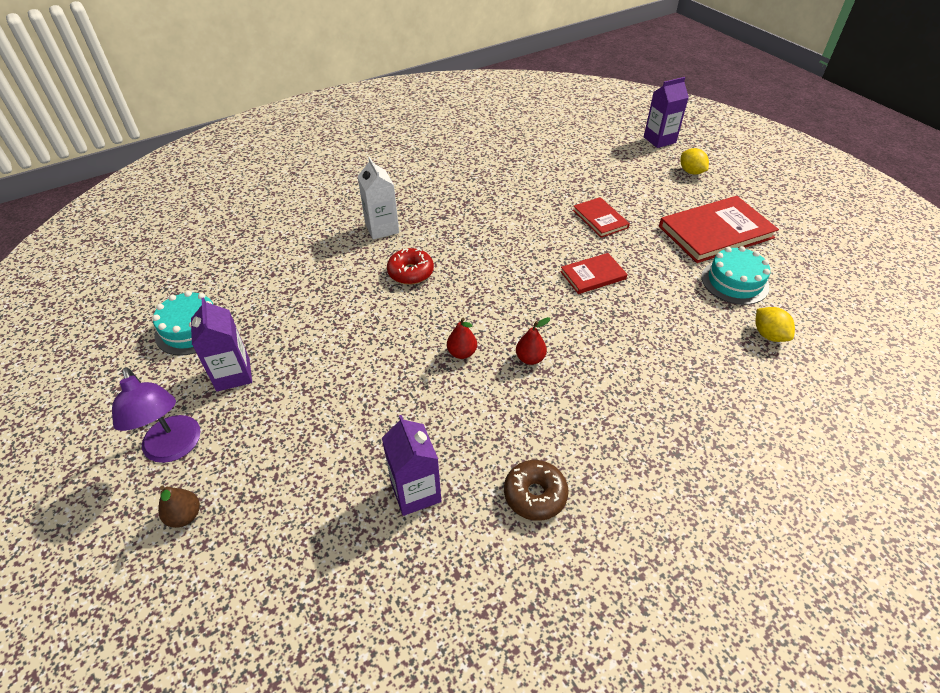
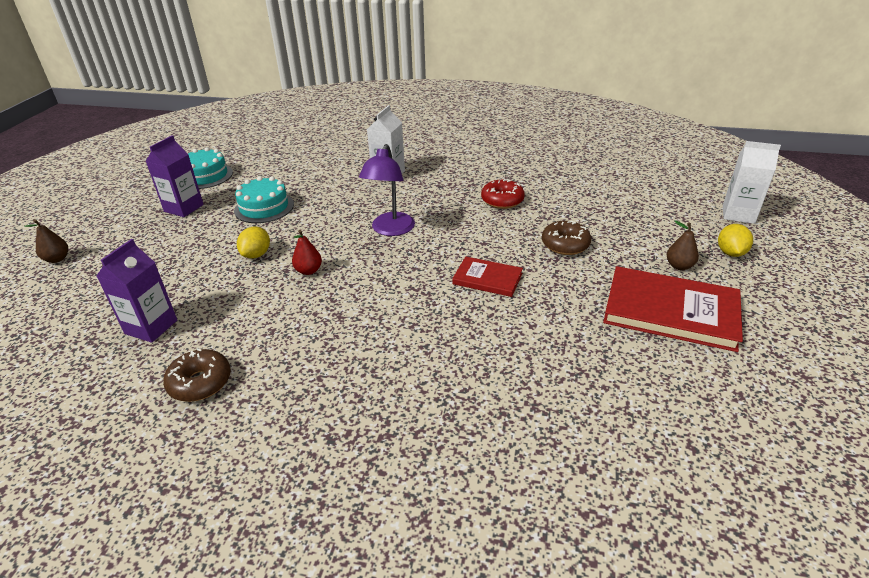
camera: 45 degrees right, 10 degrees down
purple lamp [112,367,201,463] -> purple lamp moved to [359,144,415,236]
red donut [387,248,434,284] -> red donut moved to [481,179,525,209]
red pear [516,317,550,365] -> none
red book [573,197,630,238] -> brown donut [542,221,591,255]
purple carton [644,77,689,148] -> white carton [723,141,781,224]
turquoise cake [701,246,770,305] -> turquoise cake moved to [234,176,294,223]
yellow lemon [755,307,795,342] -> yellow lemon moved to [237,227,270,259]
none -> brown pear [667,221,699,270]

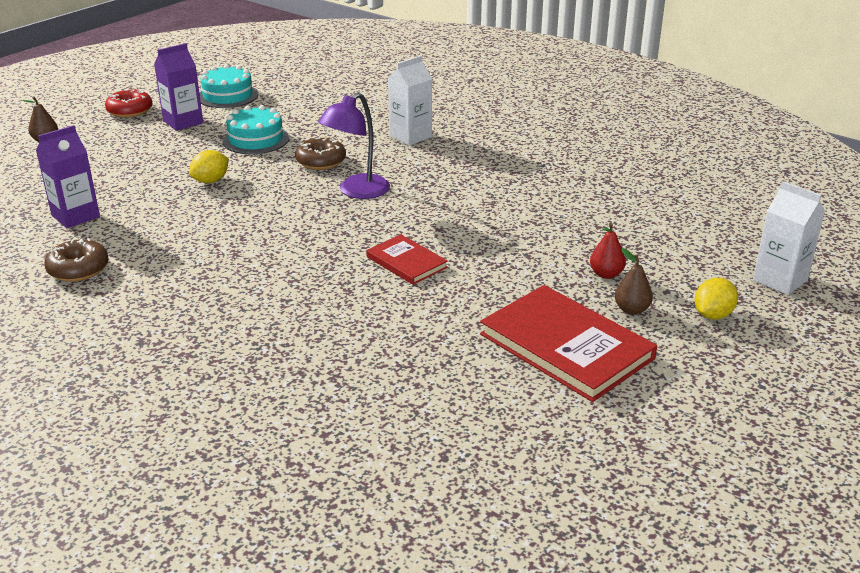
camera: 25 degrees right, 5 degrees down
red pear [292,230,322,275] -> red pear moved to [590,223,626,279]
red donut [481,179,525,209] -> red donut moved to [105,89,153,118]
brown donut [542,221,591,255] -> brown donut moved to [295,137,346,170]

